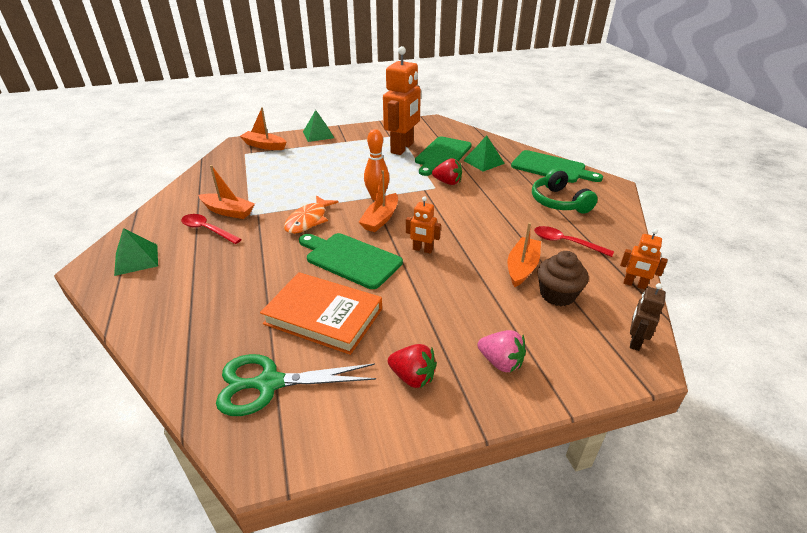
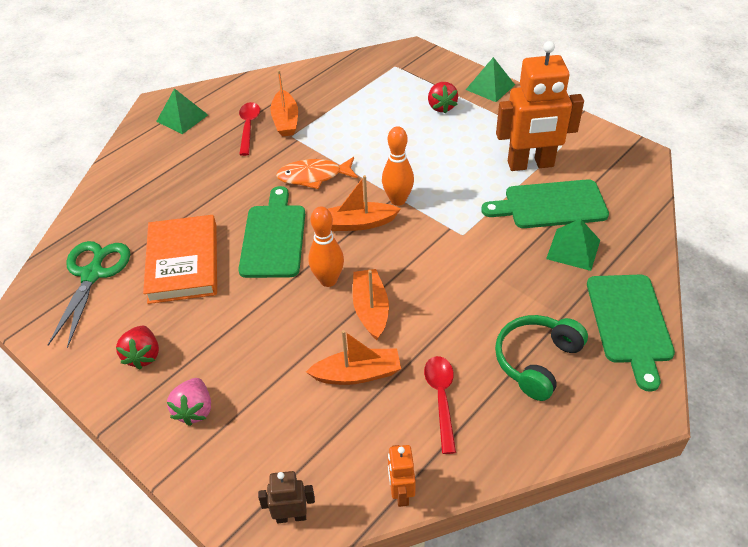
camera: 60 degrees right, 10 degrees up
green scissors [216,354,376,416] -> green scissors turned 45 degrees clockwise [48,241,130,348]
orange boat [240,107,286,150] -> orange boat moved to [353,269,389,340]
orange robot [406,196,441,254] -> orange bowling pin [308,207,344,287]
red strawberry [432,158,462,185] -> red strawberry moved to [428,82,458,113]
brown cupcake [538,251,589,306] -> none

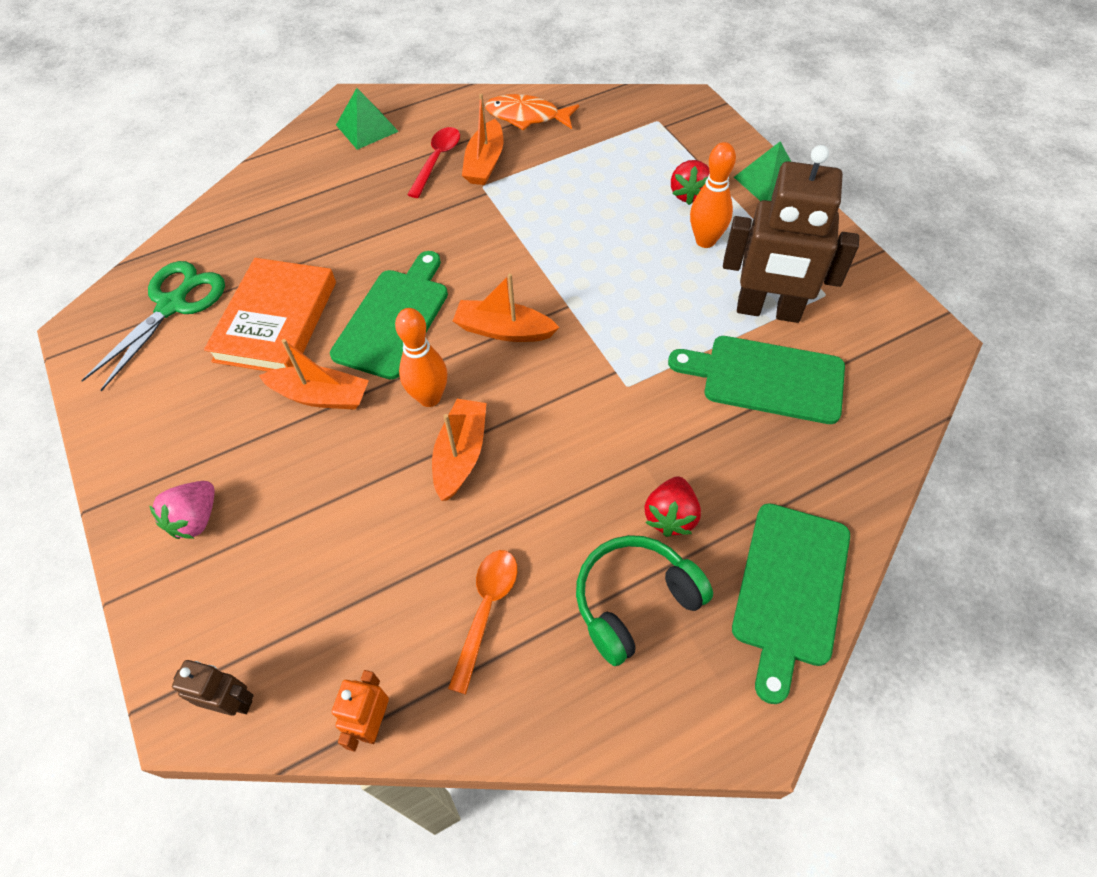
camera: 20 degrees right, 10 degrees up
red strawberry [116,326,159,370] -> red strawberry moved to [645,476,701,537]
orange fish [276,157,358,189] -> orange fish moved to [485,94,579,130]
orange boat [306,330,401,385] -> orange boat moved to [259,339,369,410]
orange bowling pin [382,126,414,206] -> orange bowling pin moved to [690,142,736,248]
red spoon [424,356,456,454] -> orange spoon [448,550,517,694]
orange robot [496,41,584,171] -> brown robot [723,145,859,323]
green pyramid [546,219,600,271] -> none

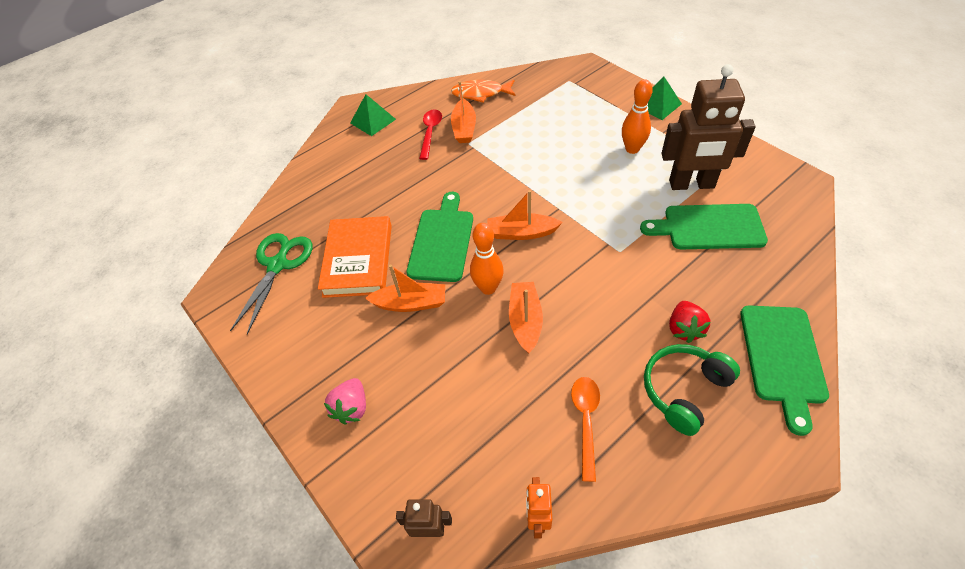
camera: 10 degrees left, 5 degrees down
red strawberry [671,160,710,205] -> none

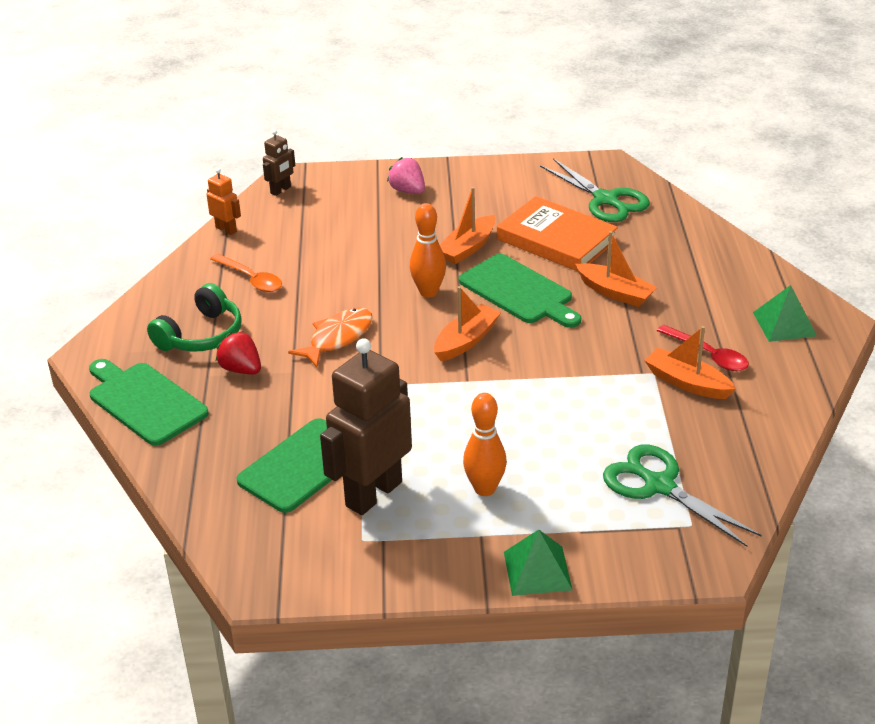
camera: 125 degrees right, 15 degrees down
orange fish [451,80,516,103] -> orange fish moved to [288,307,373,367]
orange boat [509,282,543,354] -> orange boat moved to [575,231,657,307]
green headphones [644,344,740,436] -> green headphones turned 45 degrees clockwise [147,283,242,352]
none -> green scissors [603,445,762,547]

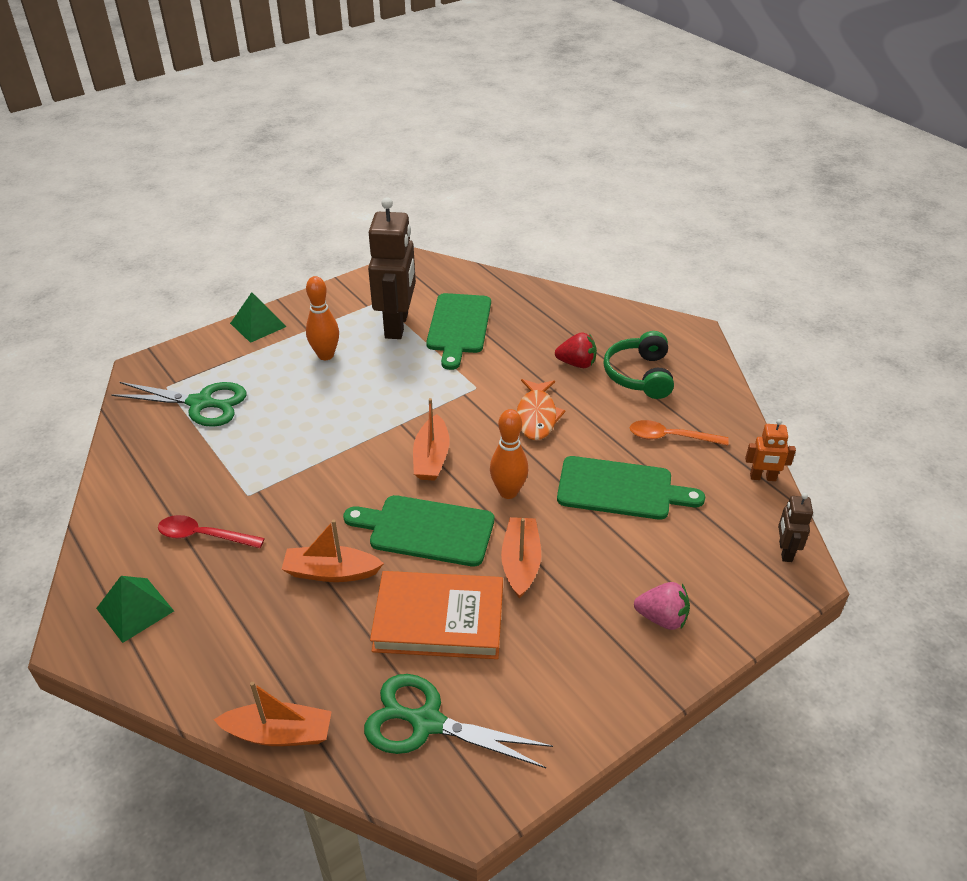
camera: 145 degrees right, 5 degrees up
green cutting board [89,359,209,446] -> green cutting board moved to [557,456,705,520]
orange boat [644,326,736,399] -> orange boat moved to [214,682,332,746]

